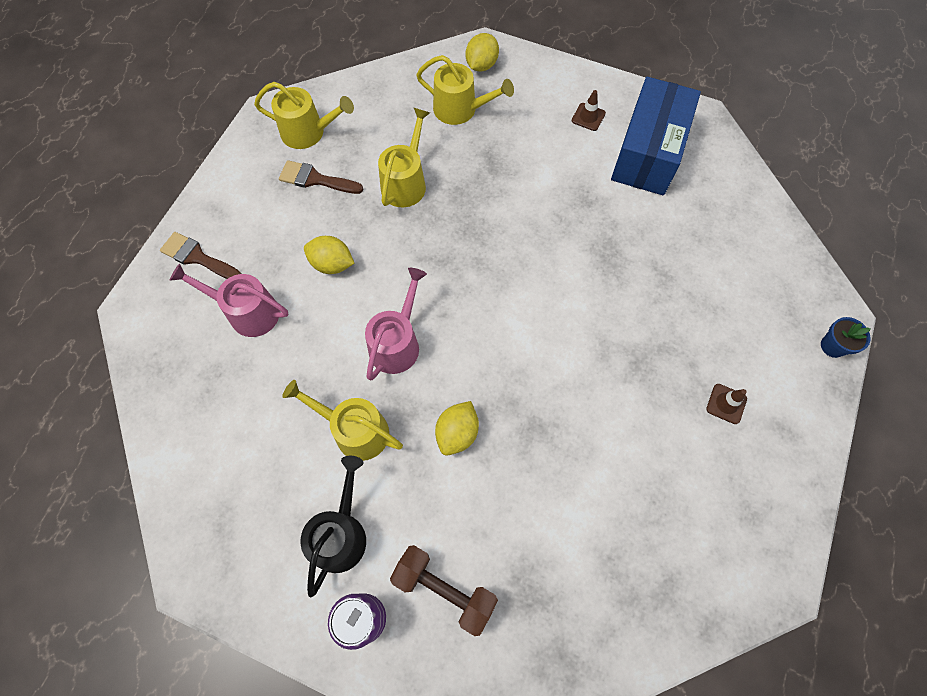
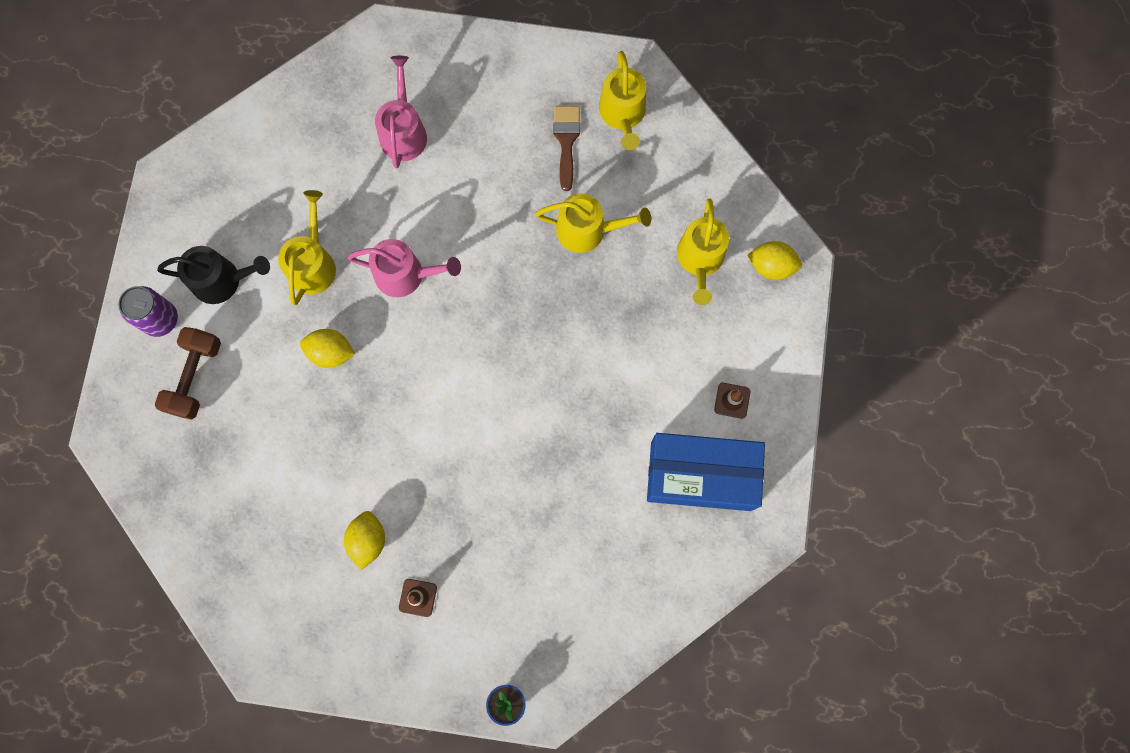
camera: 75 degrees right, 10 degrees up
brown brush [160,232,241,279] -> none
yellow lemon [304,236,355,274] -> yellow lemon moved to [344,511,385,570]

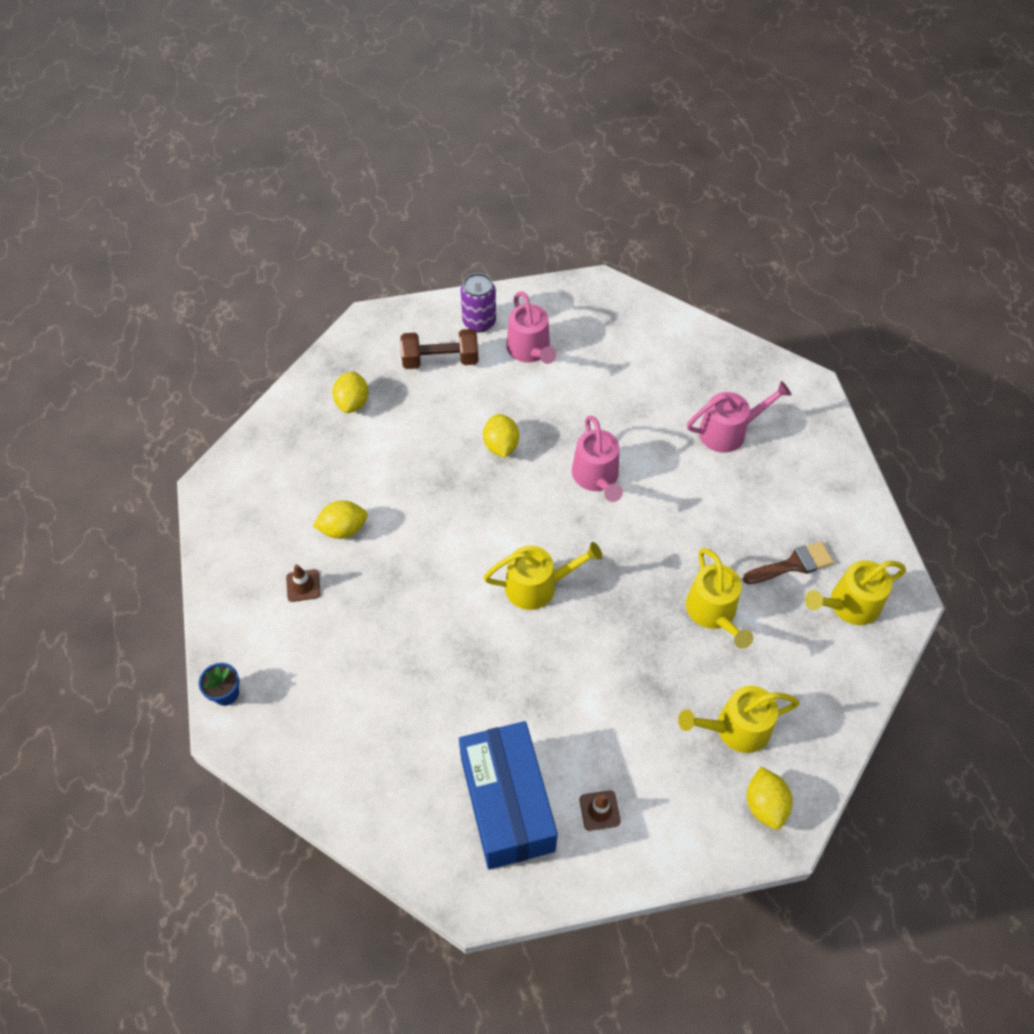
camera: 70 degrees right, 20 degrees down
black watering can [157,246,270,304] -> pink watering can [506,291,556,364]
yellow watering can [278,190,336,305] -> yellow watering can moved to [484,542,602,610]
none -> yellow lemon [332,372,368,413]

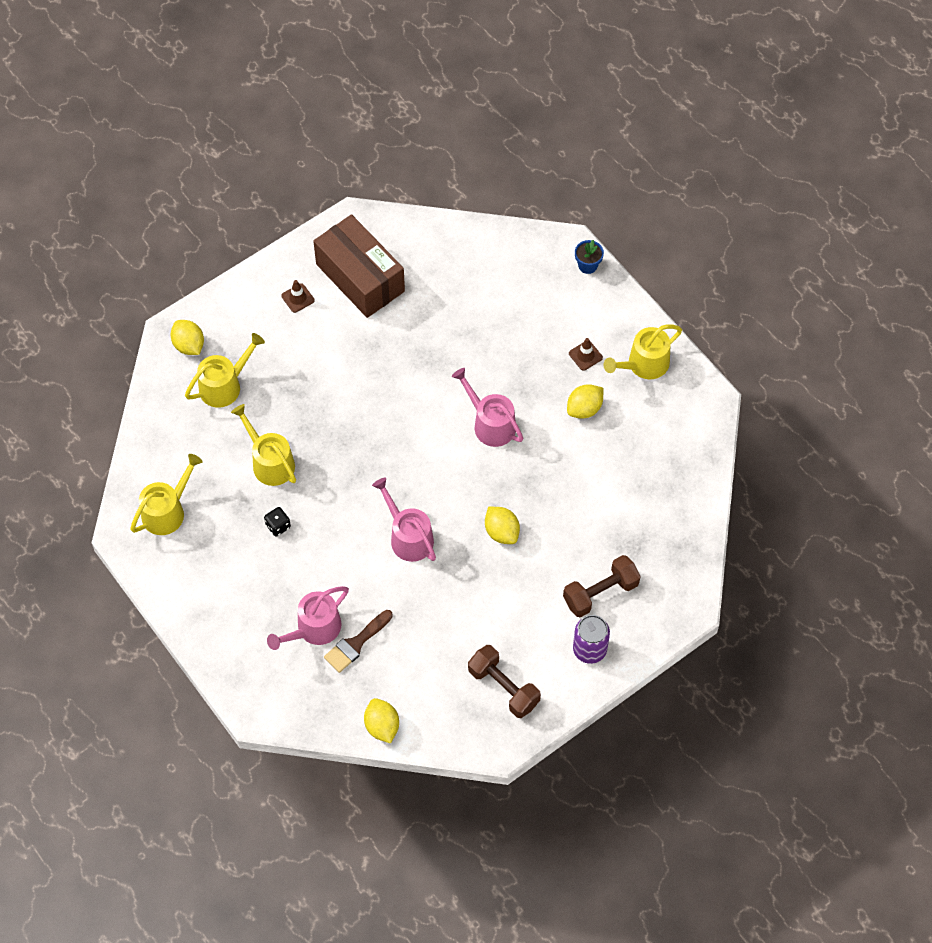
camera: 155 degrees right, 5 degrees up
yellow lemon [332,372,368,413] -> yellow lemon moved to [364,698,399,744]
blue box [459,721,558,870] -> brown box [313,214,405,318]
yellow watering can [484,542,602,610] -> yellow watering can moved to [604,324,682,379]
pink watering can [506,291,556,364] -> pink watering can moved to [452,368,523,447]
brown brush [743,541,834,584] -> brown brush moved to [324,610,393,673]
none -> black dice [264,507,291,537]
none -> brown dumbbell [468,645,541,718]

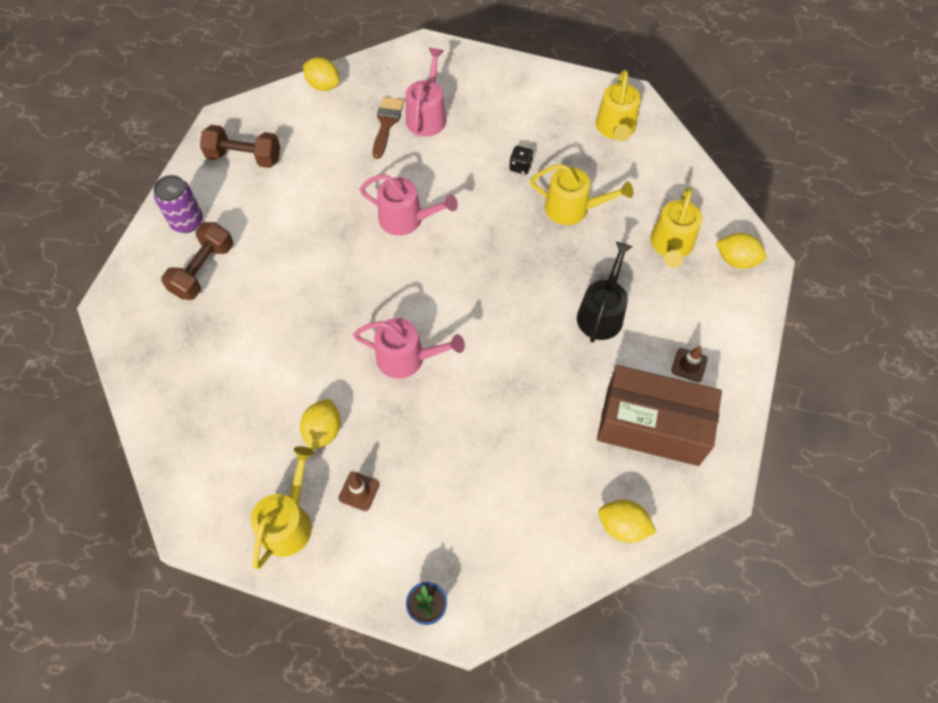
camera: 145 degrees right, 0 degrees up
yellow lemon [485,507,520,544] -> yellow lemon moved to [598,500,656,543]
none -> black watering can [577,242,633,343]

